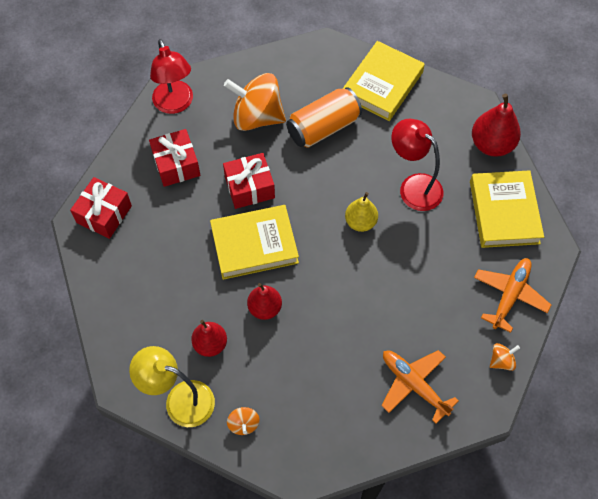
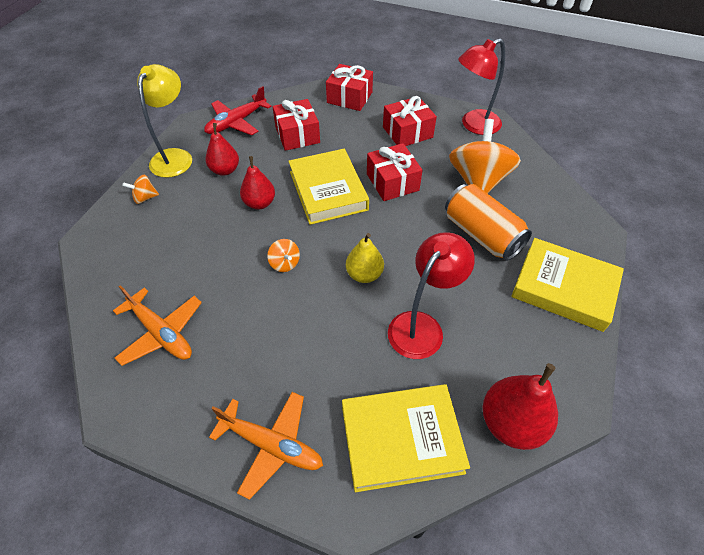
camera: 85 degrees right, 10 degrees down
orange plane [381,350,459,424] -> orange plane turned 90 degrees clockwise [113,285,202,366]
orange spinning top [490,343,520,371] -> orange spinning top moved to [267,239,300,272]
none -> red plane [204,86,272,135]
none -> red gift [272,99,320,151]

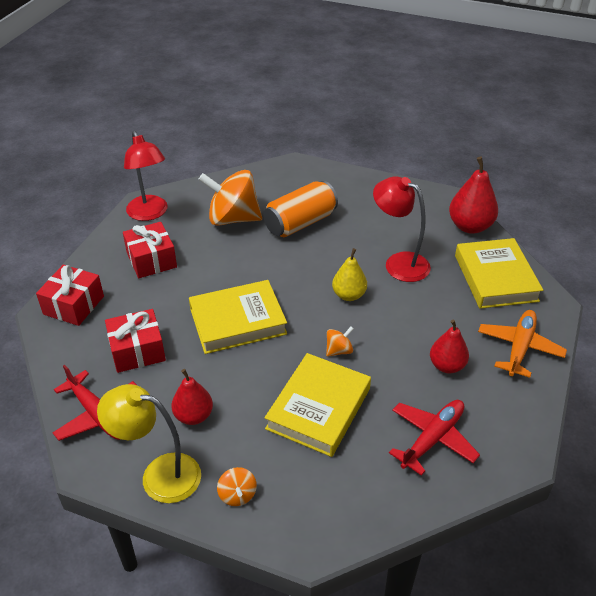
camera: 90 degrees left, 10 degrees down
orange plane [113,285,202,366] -> red plane [389,400,480,476]
red pear [240,156,275,209] -> red pear moved to [430,320,469,373]
red gift [367,143,423,201] -> none
yellow book [511,238,624,332] -> yellow book moved to [265,353,371,457]

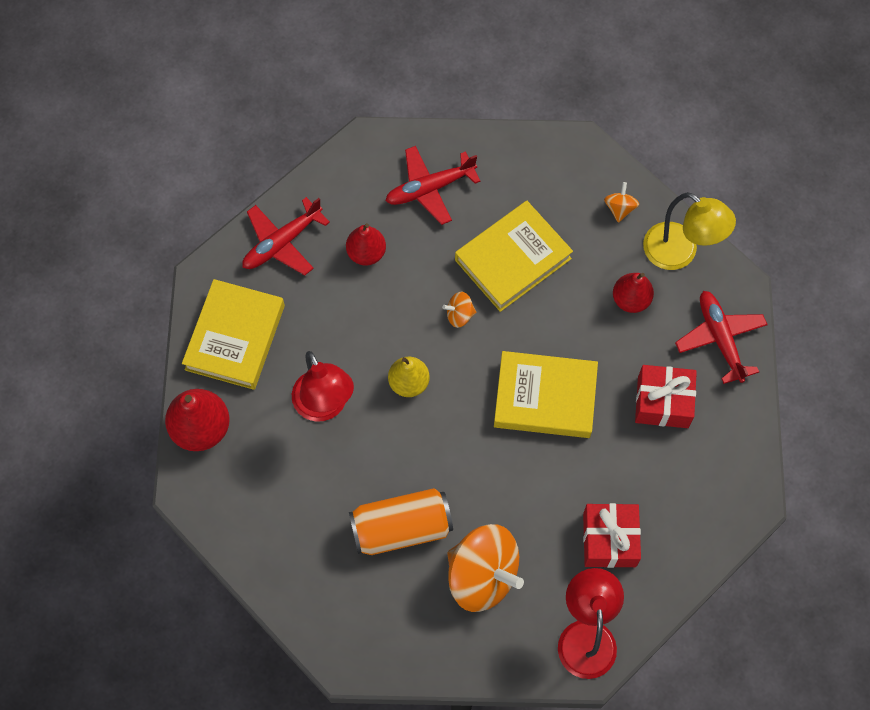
camera: 155 degrees left, 25 degrees up
red gift [36,265,104,326] -> none
orange plane [478,310,567,378] -> red plane [242,197,330,275]

